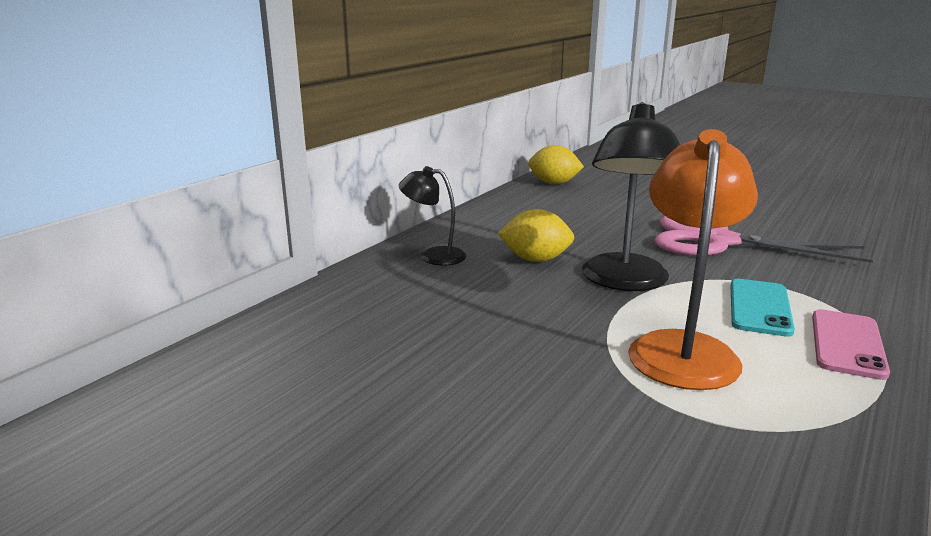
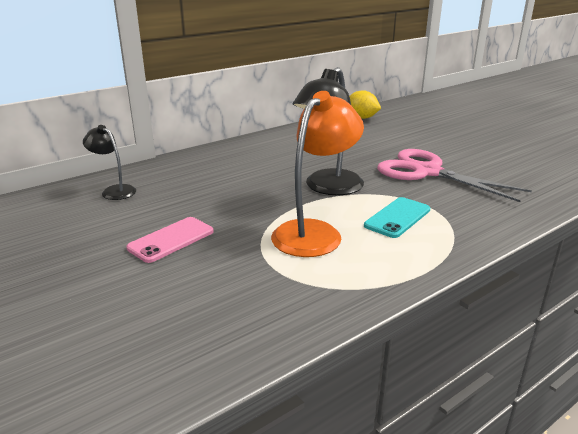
camera: 20 degrees right, 5 degrees up
black lamp [399,166,466,265] -> black lamp moved to [83,125,136,200]
yellow lemon [498,209,574,262] -> none
pink phone [812,309,890,380] -> pink phone moved to [126,217,214,263]

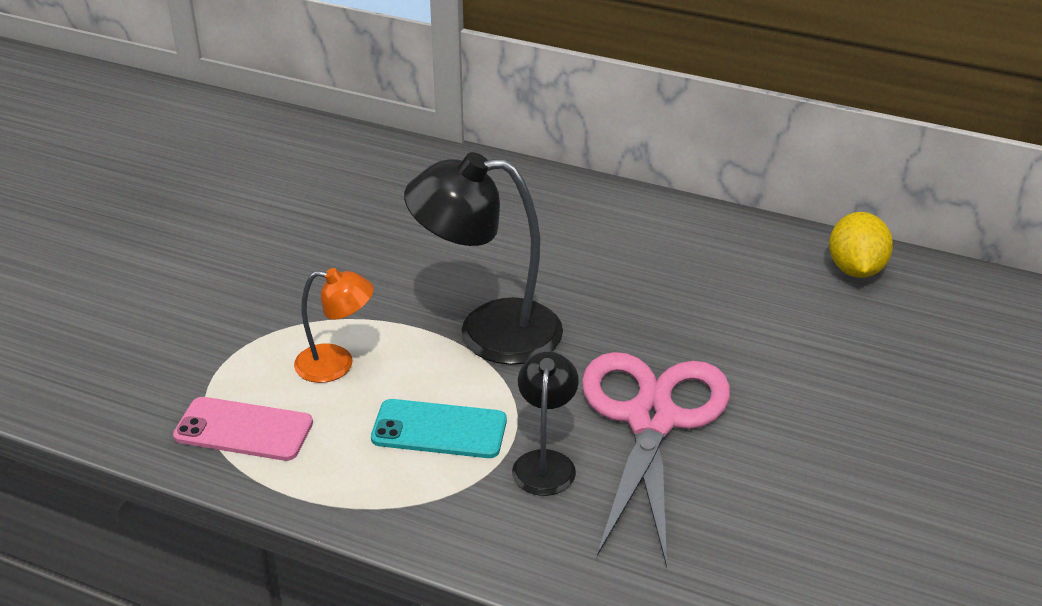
camera: 60 degrees right, 10 degrees up
black lamp [83,125,136,200] -> black lamp moved to [512,352,579,496]
pink phone [126,217,214,263] -> pink phone moved to [173,397,313,461]
orange lamp [271,91,364,257] -> orange lamp [294,268,374,383], size x0.56

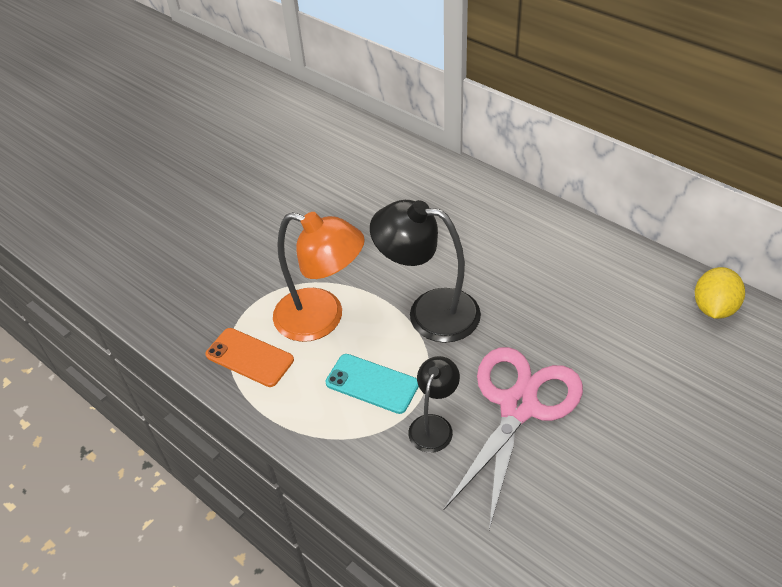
camera: 20 degrees right, 10 degrees up
pink phone [173,397,313,461] -> orange phone [205,328,294,387]
orange lamp [294,268,374,383] -> orange lamp [273,212,365,342], size x1.79

